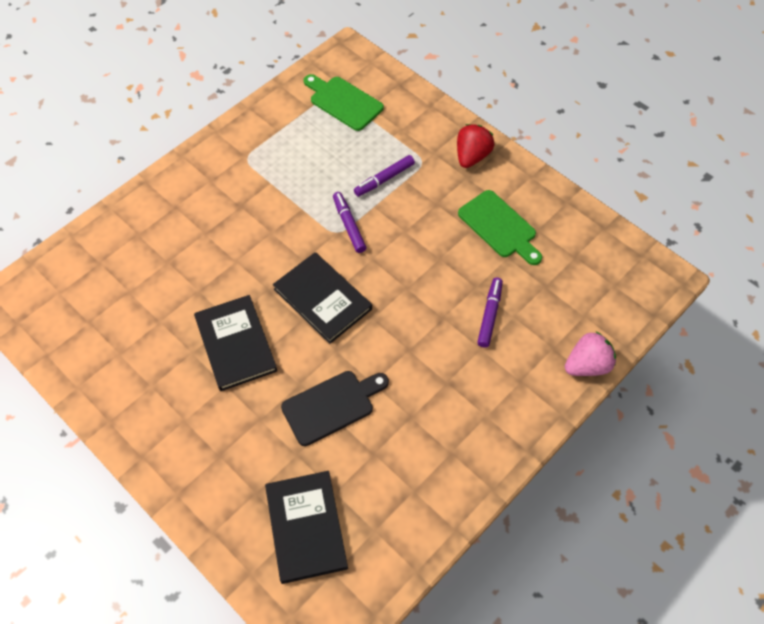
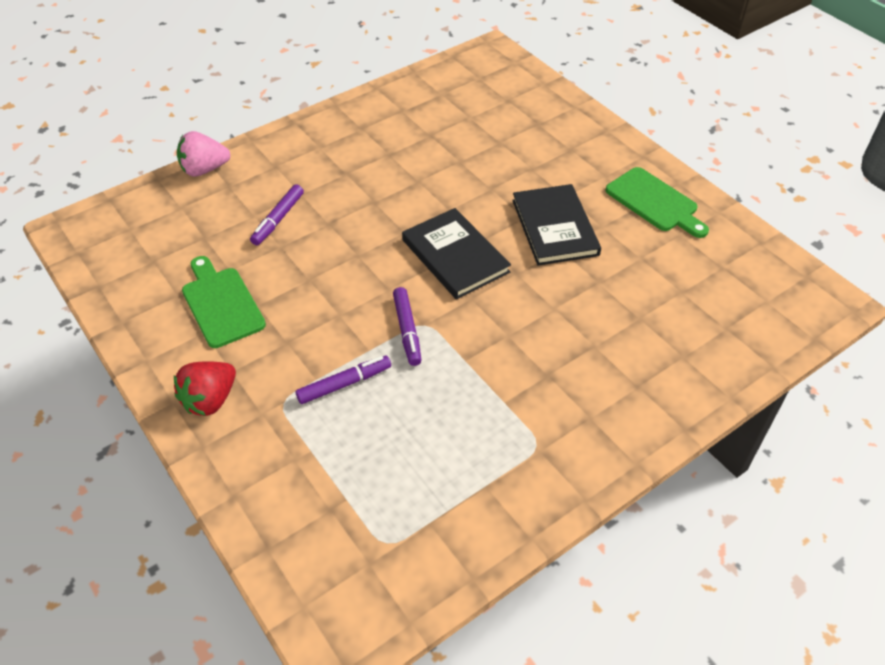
camera: 170 degrees left, 10 degrees down
black book [265,471,348,584] -> none
black cutting board [281,371,389,446] -> none
green cutting board [304,74,384,131] -> green cutting board moved to [605,167,709,238]

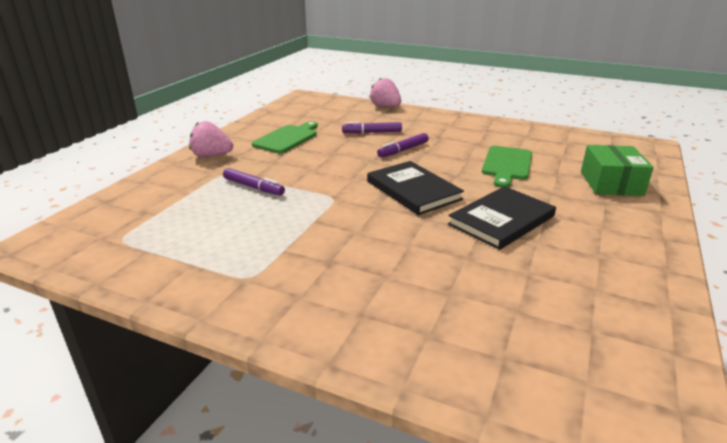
camera: 60 degrees right, 20 degrees down
red strawberry [174,361,236,416] -> pink strawberry [189,121,233,157]
purple marker [393,287,421,366] -> purple marker moved to [377,133,429,158]
black book [402,208,511,299] -> black book turned 60 degrees counterclockwise [367,161,464,215]
green cutting board [605,167,709,238] -> green cutting board moved to [482,146,532,188]
none -> green box [581,145,654,196]

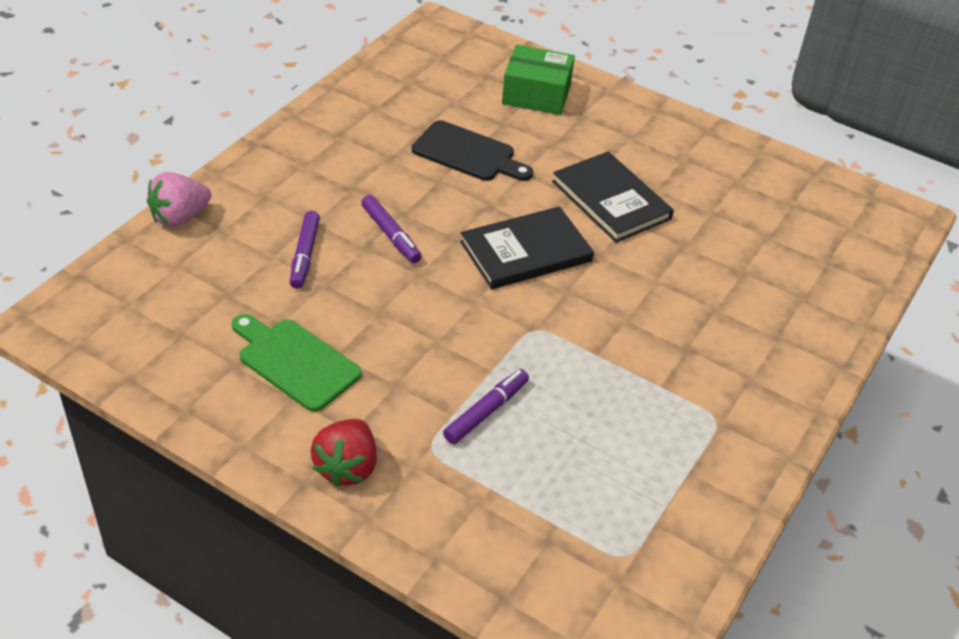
camera: 85 degrees left, 15 degrees up
pink strawberry [189,121,233,157] -> red strawberry [311,419,377,487]
green cutting board [482,146,532,188] -> black cutting board [412,120,533,181]

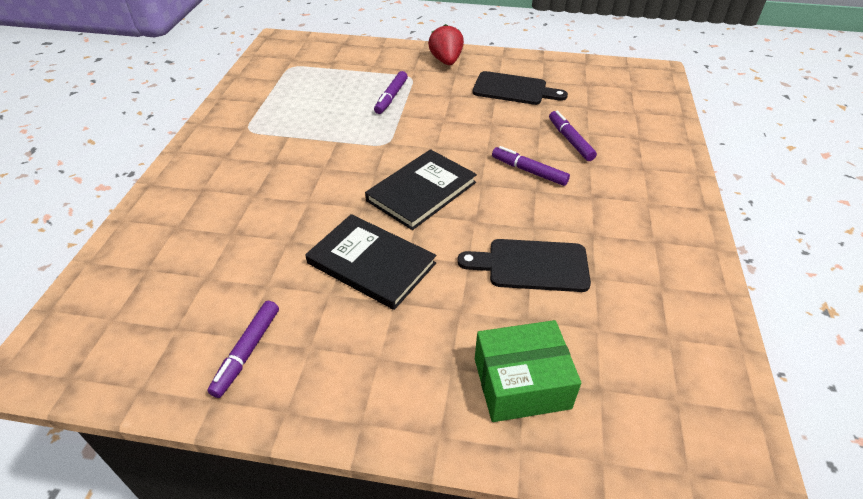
camera: 160 degrees right, 0 degrees up
pink strawberry [147,172,211,228] -> none
green cutting board [232,314,362,412] -> black cutting board [473,71,568,105]
none -> purple marker [207,301,279,398]

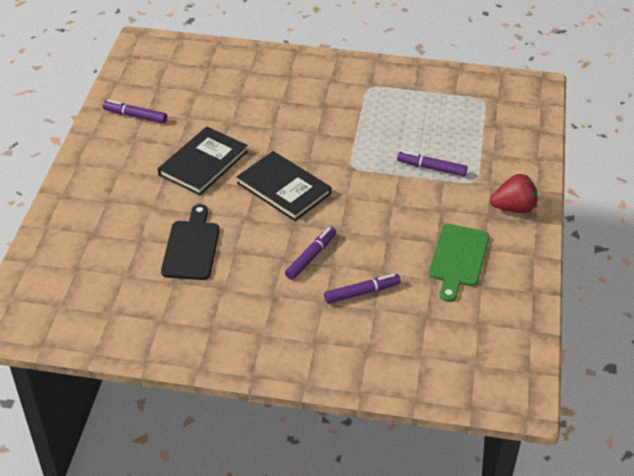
camera: 90 degrees right, 0 degrees up
black cutting board [473,71,568,105] -> green cutting board [429,224,489,302]
green box [475,320,581,422] -> none

